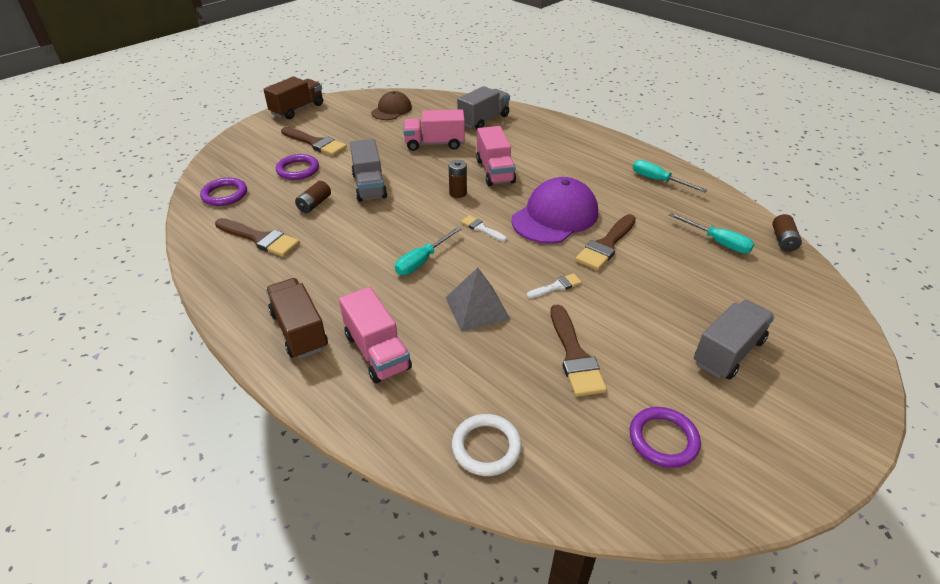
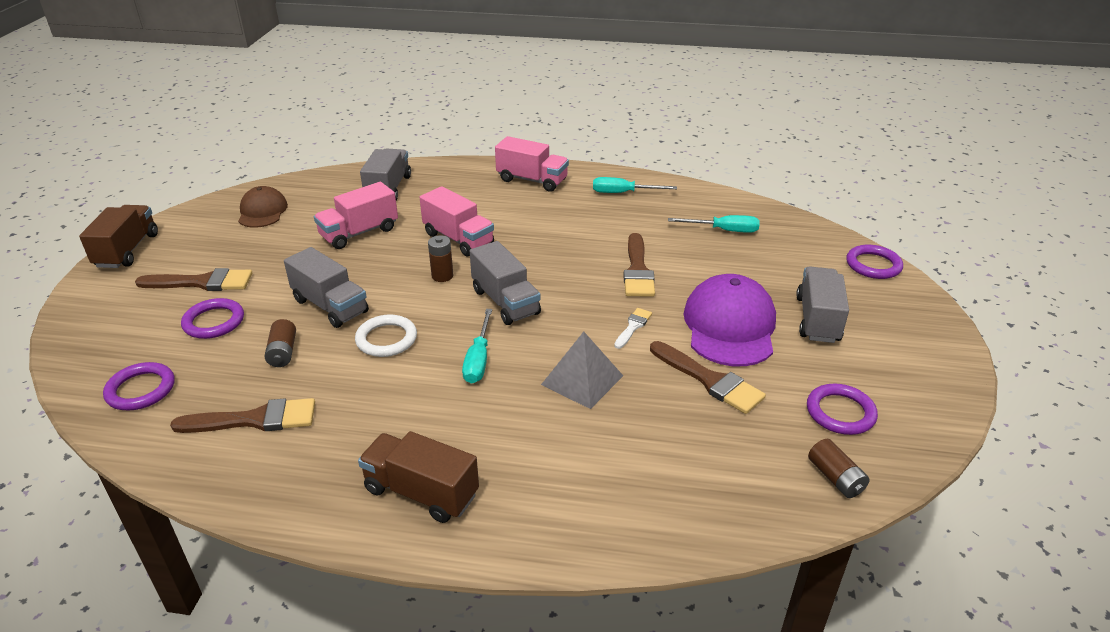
camera: 35 degrees left, 5 degrees down
pink truck [339,287,412,383] -> pink truck moved to [495,136,569,192]
white ring [452,414,522,476] -> white ring moved to [355,315,417,357]
white brush [461,216,507,241] -> grey truck [470,241,541,325]
purple cap [511,177,598,244] -> purple cap moved to [684,274,776,366]
brown battery [772,214,802,252] -> brown battery moved to [808,439,869,498]
none -> purple ring [846,245,903,279]

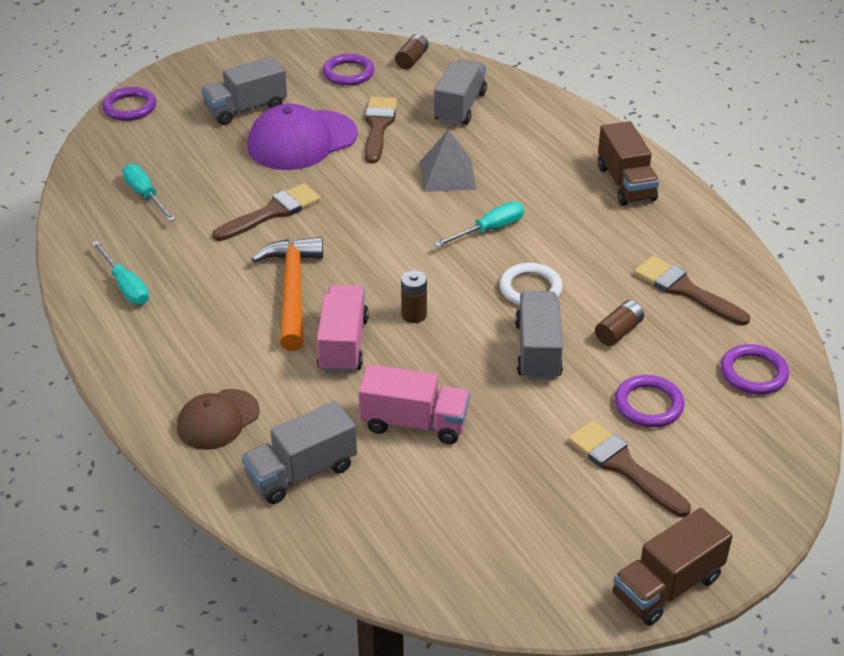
camera: 130 degrees left, 5 degrees up
brown cap [238,186,288,228] -> brown cap moved to [177,389,260,450]
grey truck [470,241,541,325] -> grey truck moved to [434,60,487,125]
pink truck [495,136,569,192] -> none
white brush [614,308,652,349] -> none
none -> orange hammer [252,237,323,351]

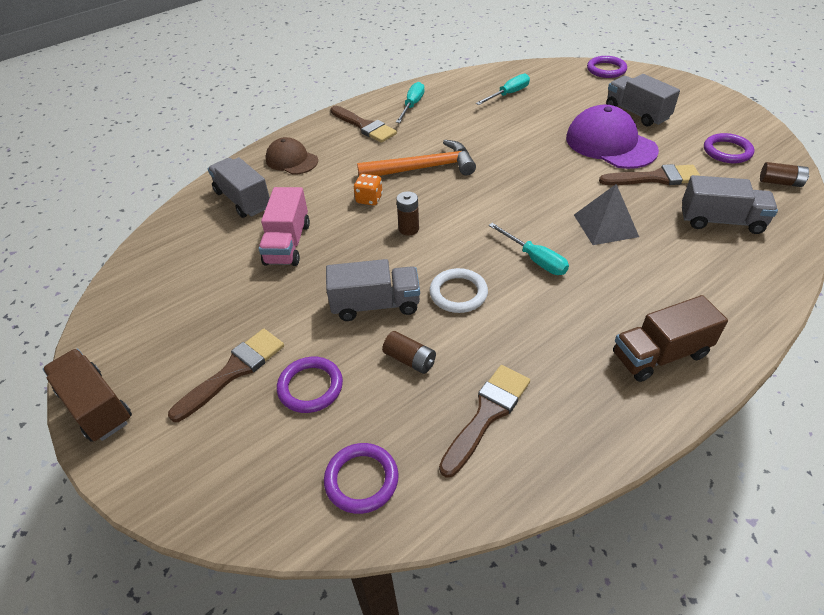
camera: 85 degrees right, 5 degrees up
turquoise screwdriver [92,241,149,305] -> turquoise screwdriver turned 150 degrees clockwise [396,82,424,123]
brown brush [212,183,321,241] -> brown brush moved to [330,106,397,143]
pink truck [317,285,369,373] -> orange dice [354,174,383,206]

